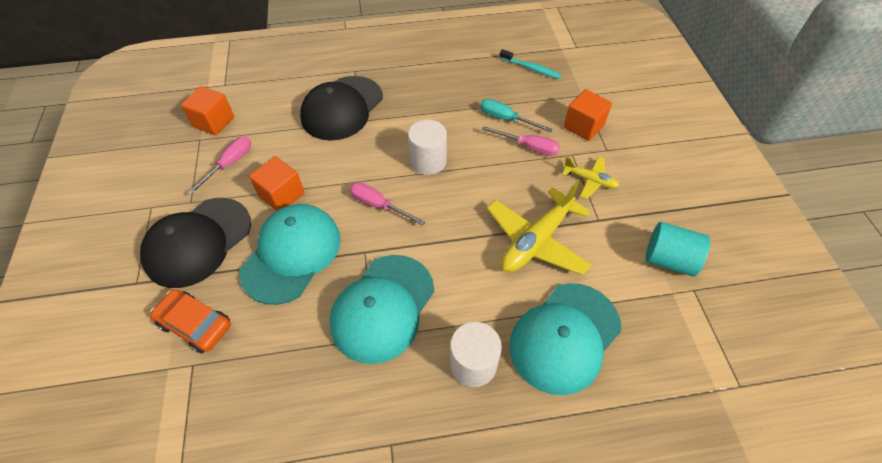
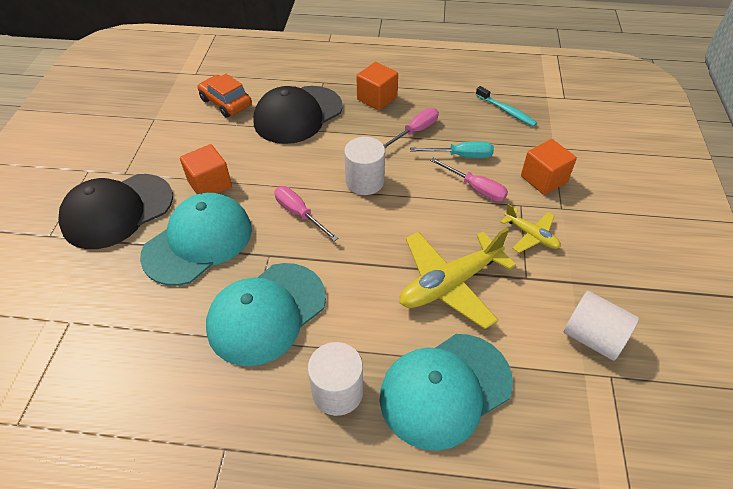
camera: 15 degrees right, 5 degrees down
orange car [150,289,231,353] -> orange car moved to [198,74,252,117]
orange cube [181,86,234,135] -> orange cube moved to [357,62,398,110]
pink screwdriver [187,136,251,195] -> pink screwdriver moved to [383,108,439,148]
turquoise screwdriver [480,99,553,132] -> turquoise screwdriver turned 135 degrees clockwise [410,142,494,158]
turquoise cylinder [646,222,710,277] -> white cylinder [563,291,639,361]

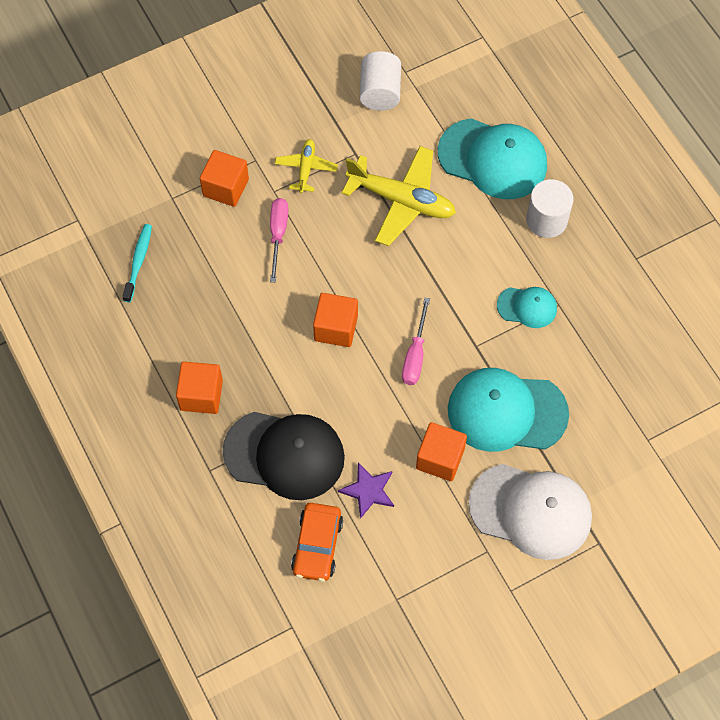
camera: 125 degrees left, 15 degrees up
black cap [58,174,173,249] -> white cap [469,464,592,560]
turquoise cap [206,263,326,366] -> turquoise cap [497,287,557,328], size x0.52
white cylinder [344,137,385,195] -> orange cube [313,293,358,347]
pink screwdriver [383,108,439,148] -> none
turquoise screwdriver [410,142,494,158] -> none
none -> purple star [338,462,394,519]

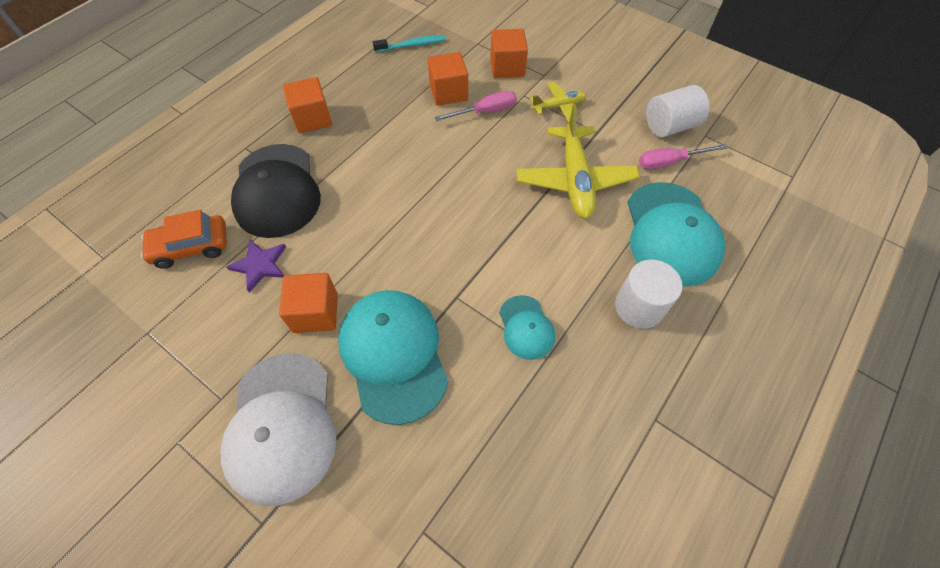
camera: 65 degrees right, 5 degrees down
orange cube [313,293,358,347] -> orange cube moved to [428,52,468,106]
pink screwdriver [402,298,430,385] -> pink screwdriver moved to [639,144,727,170]

